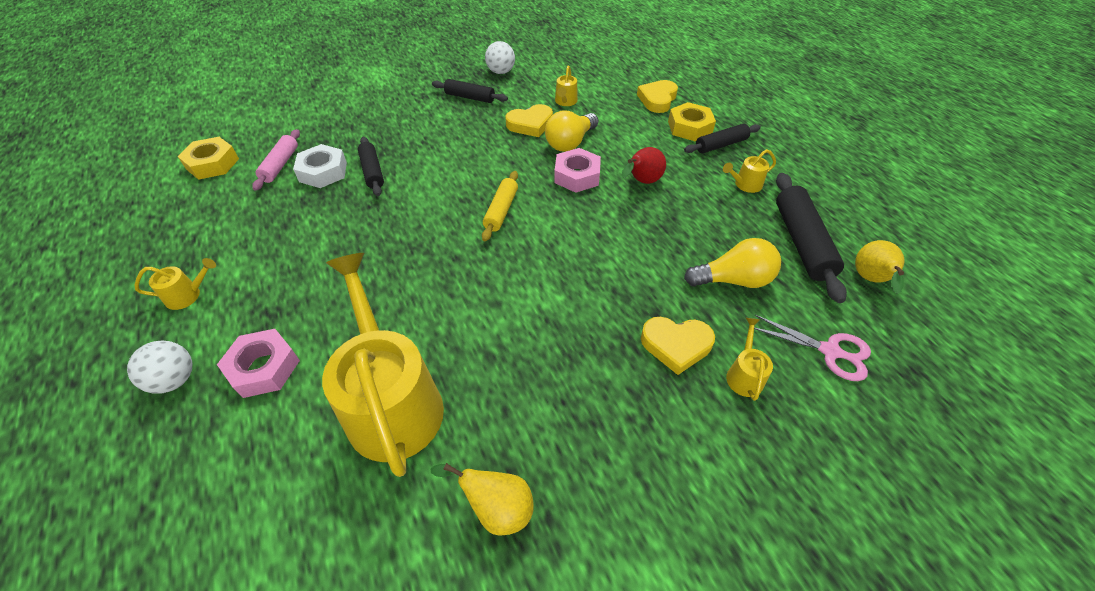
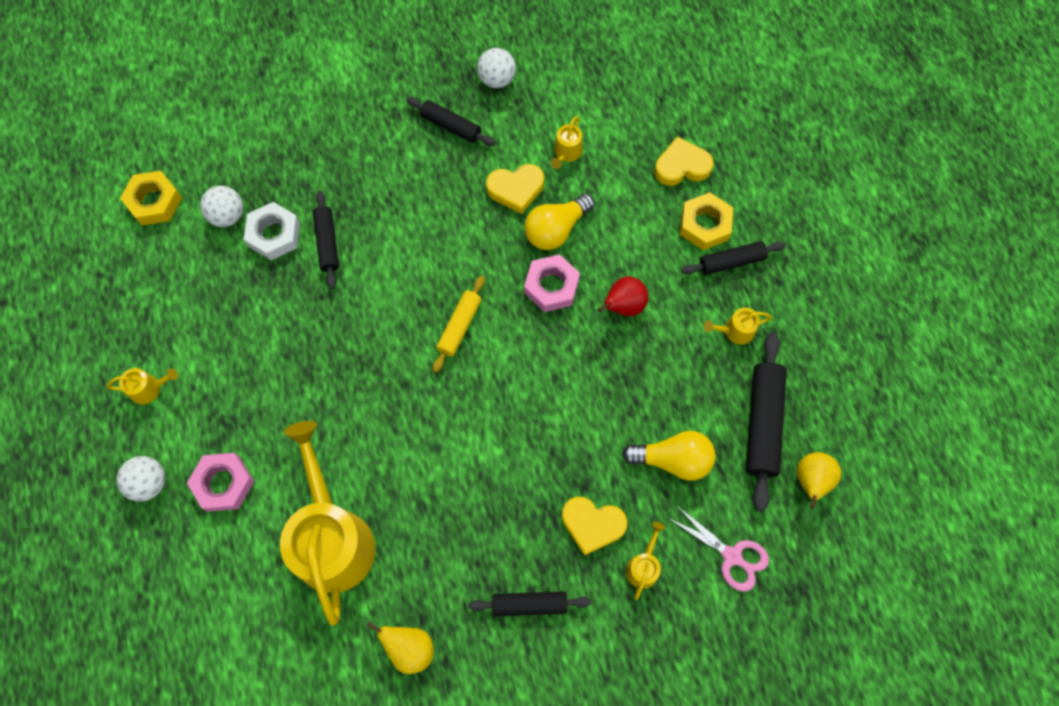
camera: 10 degrees right, 20 degrees up
pink rolling pin [252,129,300,191] -> white ball [200,186,243,227]
yellow heart [637,80,678,113] -> yellow heart turned 45 degrees clockwise [655,137,714,186]
none -> black rolling pin [469,592,591,616]

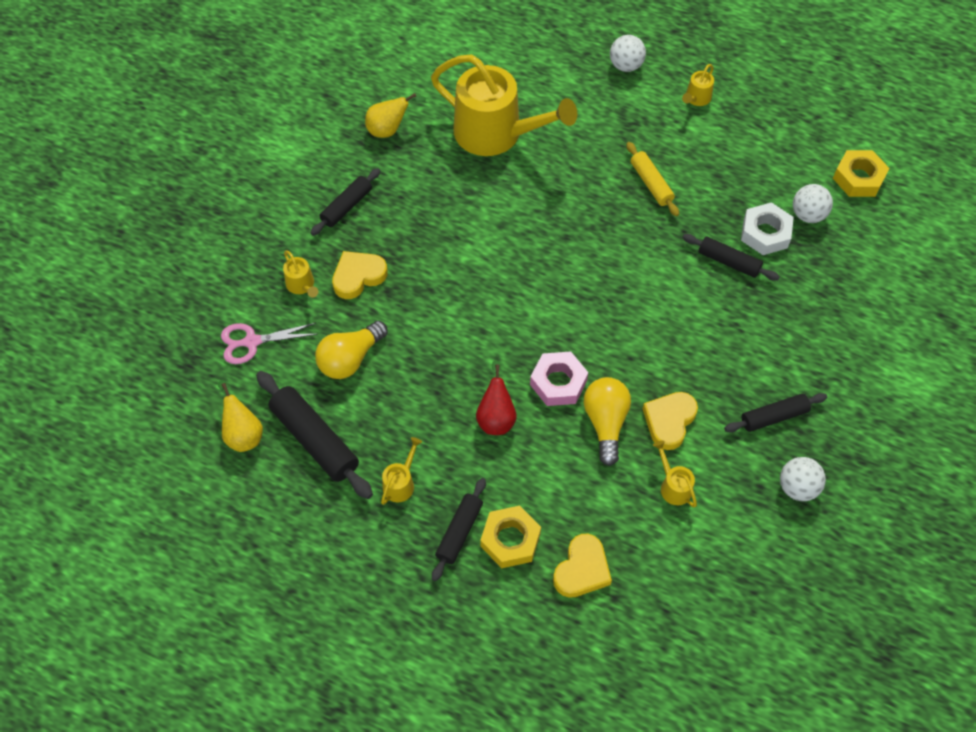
camera: 130 degrees right, 10 degrees down
pink nut [187,453,255,512] -> none
yellow rolling pin [433,276,485,373] -> yellow rolling pin moved to [626,142,679,217]

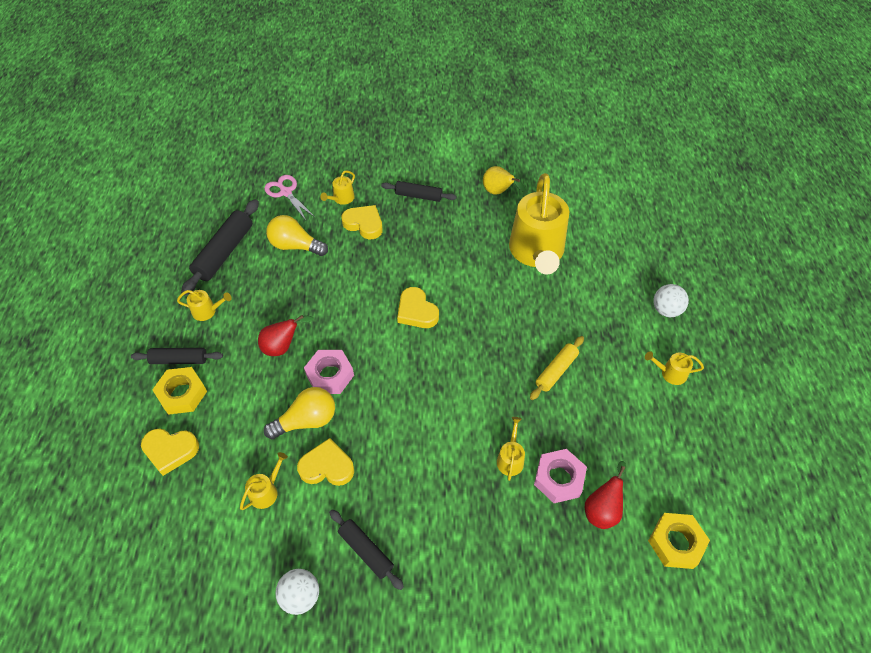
camera: 65 degrees right, 5 degrees down
yellow pear [218,380,263,452] -> none
black rolling pin [682,234,780,281] -> yellow watering can [497,417,525,481]
white nut [741,202,794,255] -> pink nut [534,449,587,503]
white ball [793,184,833,223] -> red pear [585,461,626,529]
none -> yellow heart [397,287,439,328]

